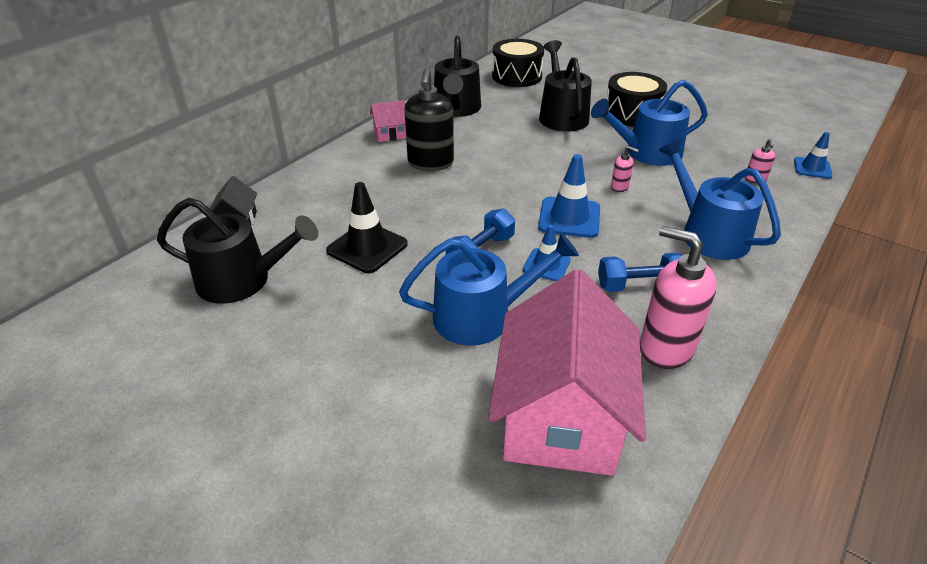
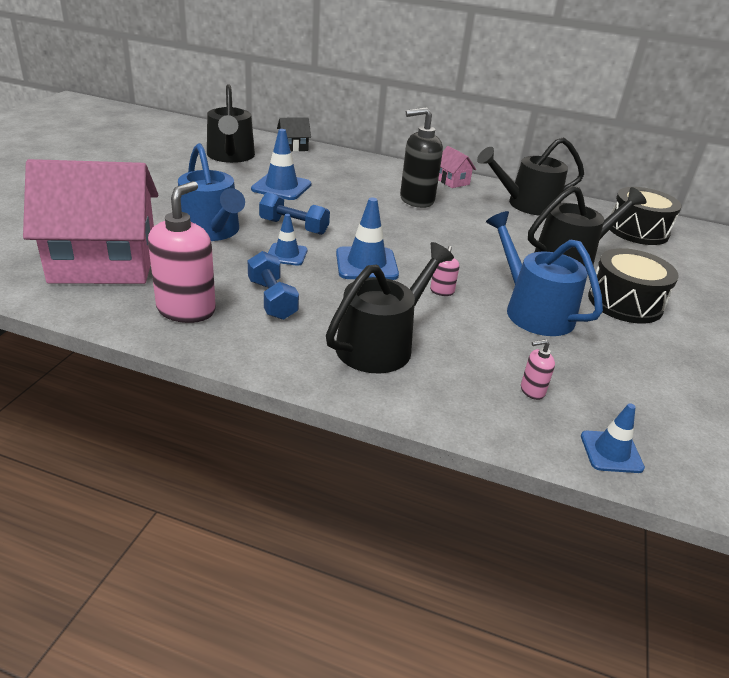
camera: 70 degrees right, 5 degrees down
black traffic cone [326,182,408,273] -> blue traffic cone [251,129,311,200]
blue watering can [659,139,781,260] -> black watering can [326,242,454,374]

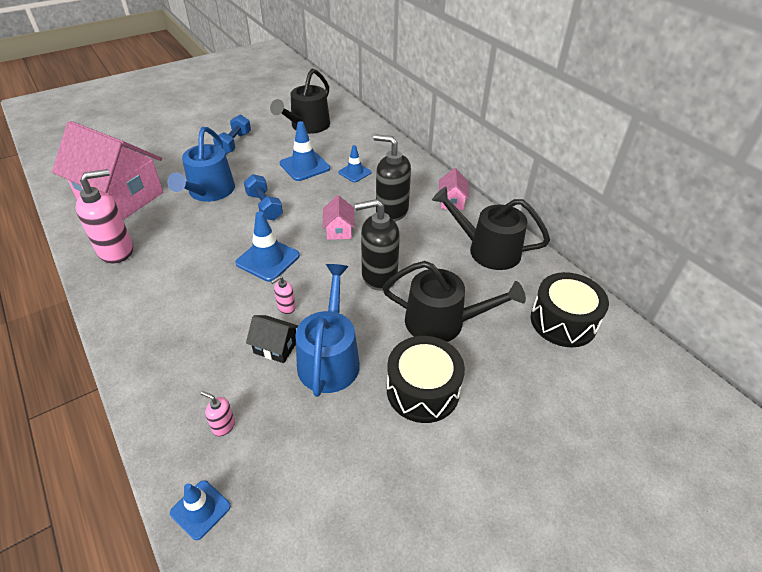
camera: 40 degrees right, 10 degrees up
blue dumbbell [248,251,299,320] -> blue dumbbell moved to [213,115,251,154]
blue traffic cone [268,214,307,266] -> blue traffic cone moved to [338,145,371,182]
black house [277,117,311,152] -> black house moved to [246,315,298,363]
black watering can [326,242,454,374] -> none
none -> pink house [323,195,355,240]
none -> black soap dispenser [355,199,400,291]

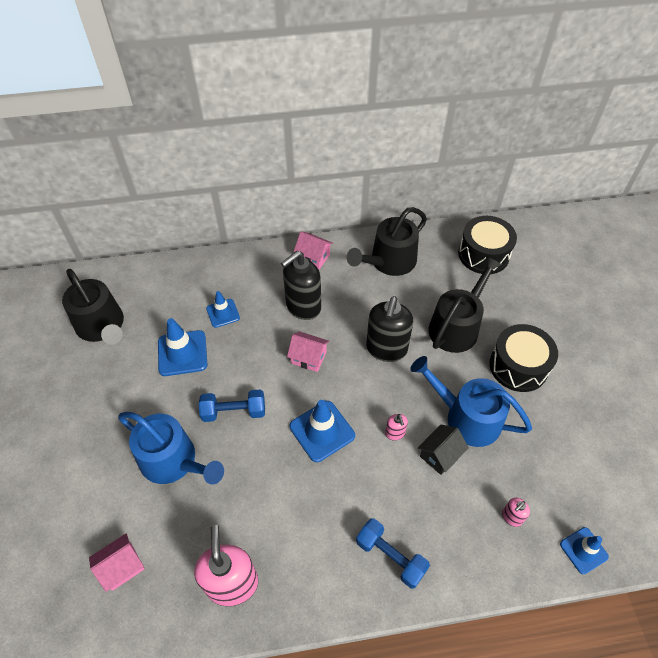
camera: 65 degrees left, 10 degrees up
pink house [52,121,163,220] -> pink house [89,533,145,592], size x0.42
blue dumbbell [213,115,251,154] -> blue dumbbell moved to [356,518,430,589]

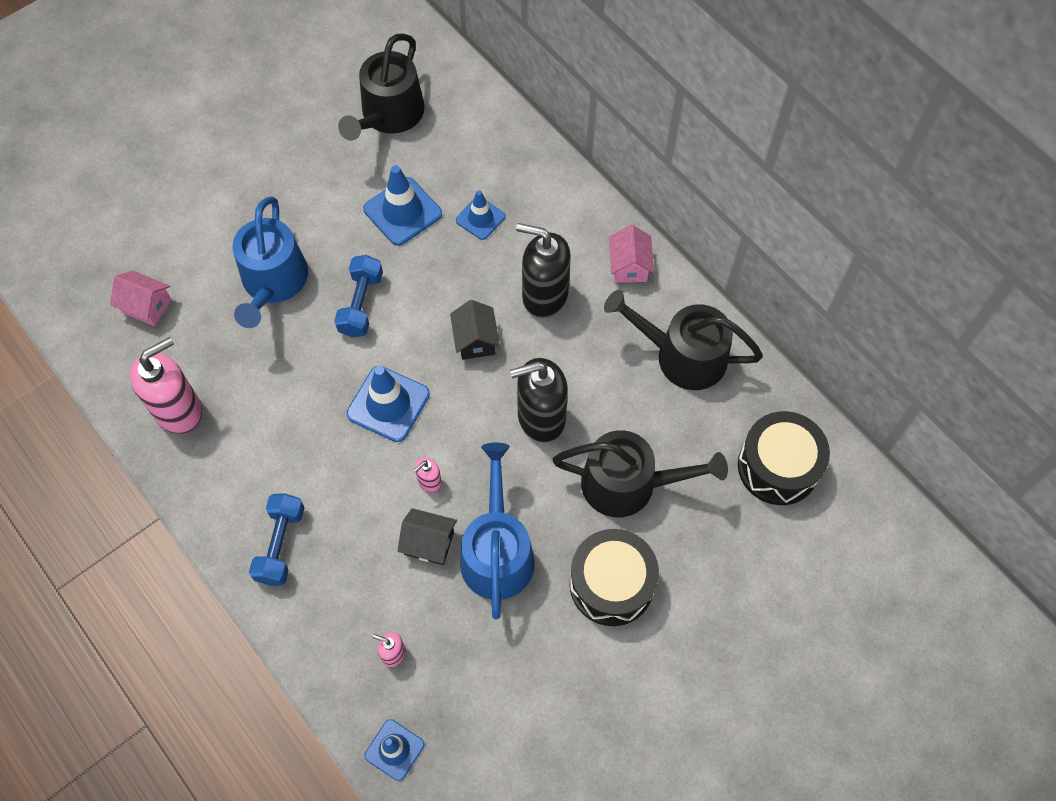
camera: 60 degrees right, 10 degrees up
blue dumbbell [199,390,265,422] -> blue dumbbell turned 45 degrees clockwise [334,255,383,337]
pink house [287,331,330,372] -> black house [450,300,500,360]

